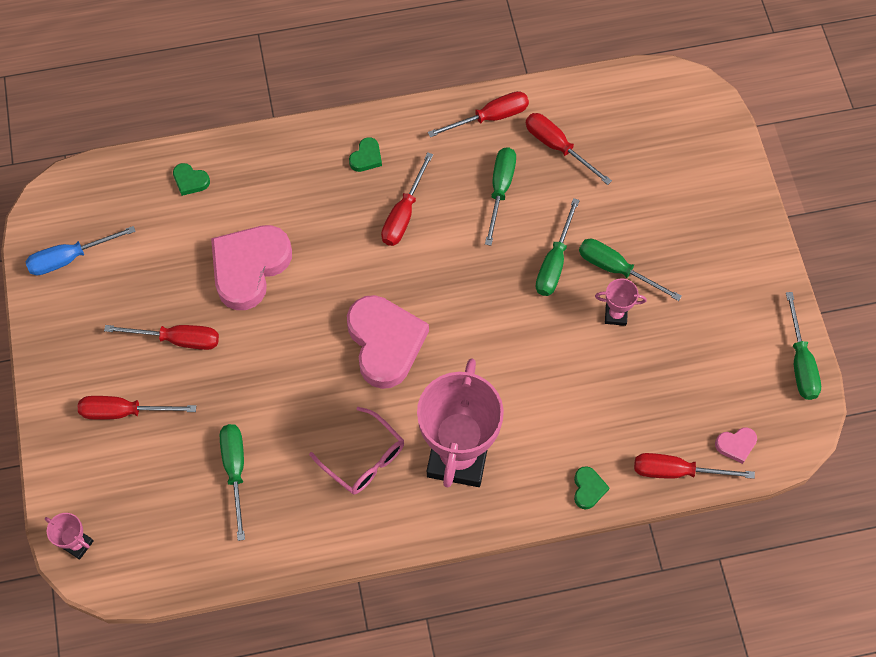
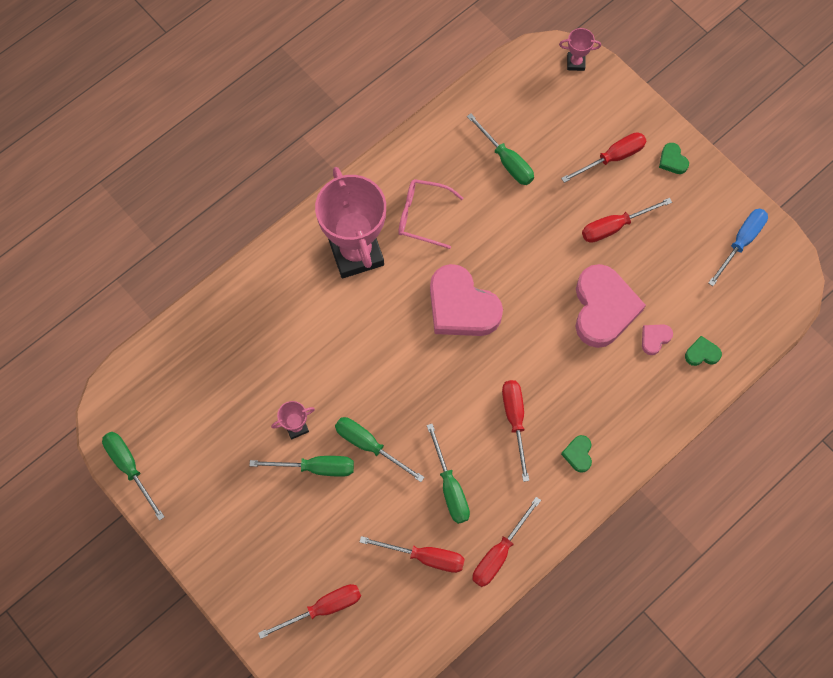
camera: 150 degrees right, 5 degrees up
green screwdriver [536,198,580,296] -> green screwdriver turned 45 degrees counterclockwise [335,417,425,482]
green heart [574,466,609,509] -> green heart moved to [659,143,689,174]
red screwdriver [634,453,755,479] -> red screwdriver moved to [258,584,361,639]
pink heart [715,427,757,464] -> pink heart moved to [642,324,673,355]

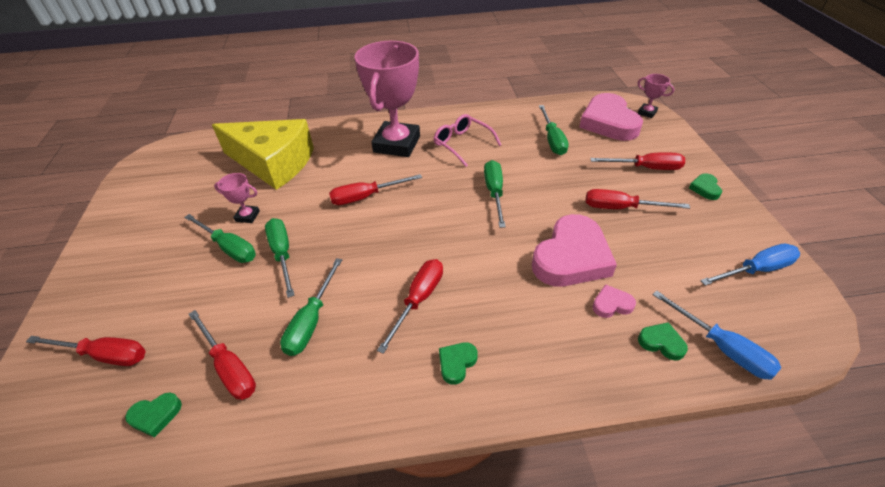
camera: 35 degrees right, 25 degrees down
green screwdriver [102,432,164,521] -> green screwdriver moved to [484,160,506,228]
pink heart [430,264,503,336] -> pink heart moved to [579,93,643,141]
red screwdriver [472,497,541,587] -> red screwdriver moved to [329,174,422,205]
none -> green heart [125,393,182,438]
none -> yellow cheese [212,119,314,190]
none -> blue screwdriver [652,290,781,380]

